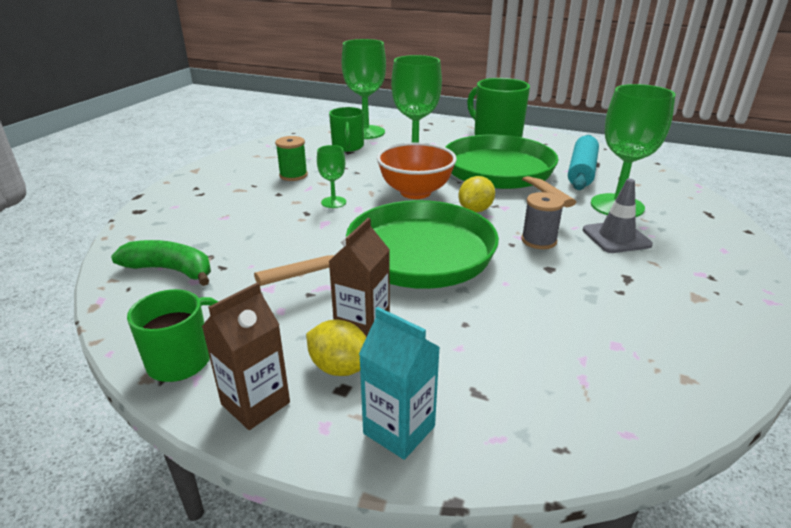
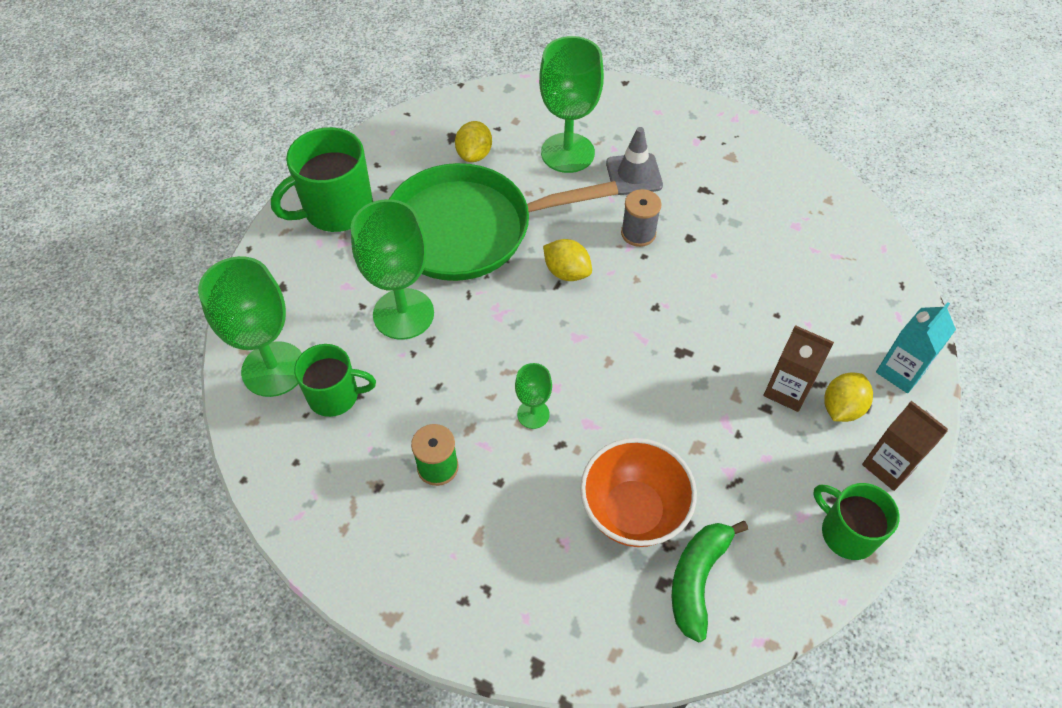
camera: 85 degrees left, 25 degrees up
green pan [254,200,499,289] -> none
orange bowl [377,143,457,199] -> orange bowl moved to [580,438,697,547]
turquoise rolling pin [568,135,599,190] -> yellow lemon [455,121,492,162]

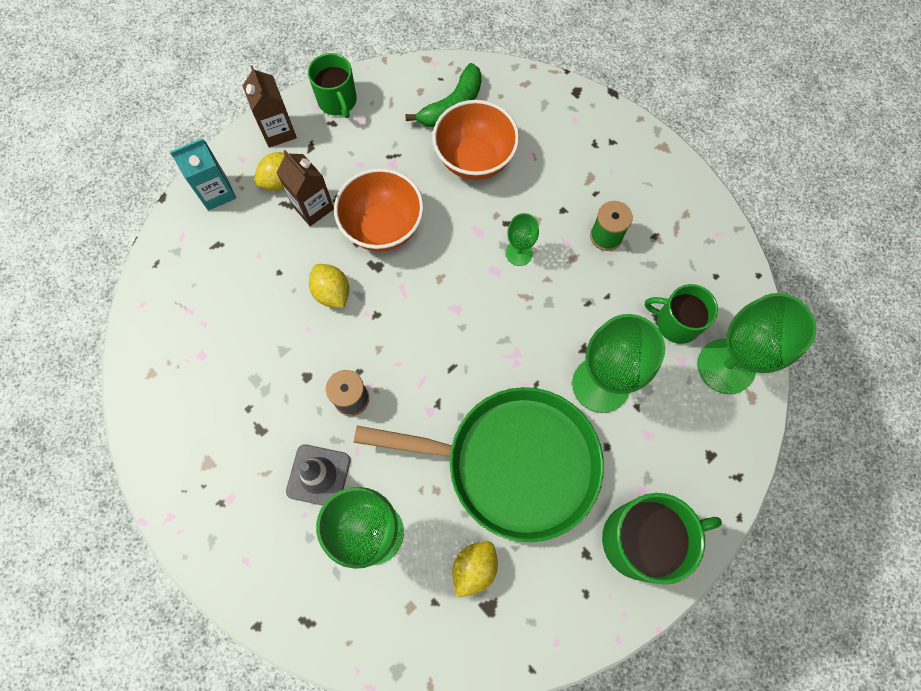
camera: 160 degrees left, 15 degrees up
yellow lemon [543,239,592,281] -> yellow lemon moved to [309,264,349,308]
none -> orange bowl [334,168,424,252]

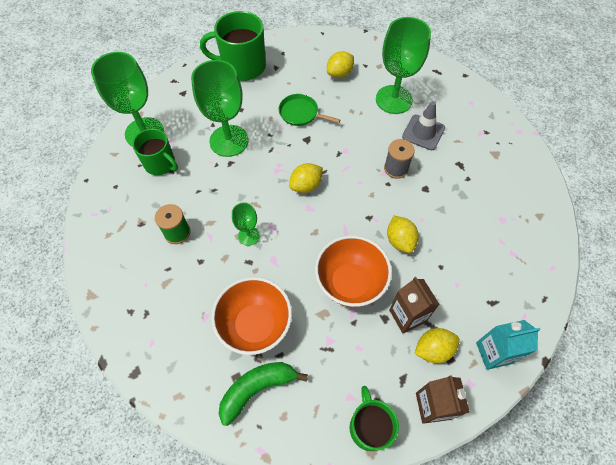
camera: 165 degrees left, 10 degrees down
green pan [354,387,604,542] -> green pan [279,94,340,126], size x0.42
none -> yellow lemon [289,163,323,193]

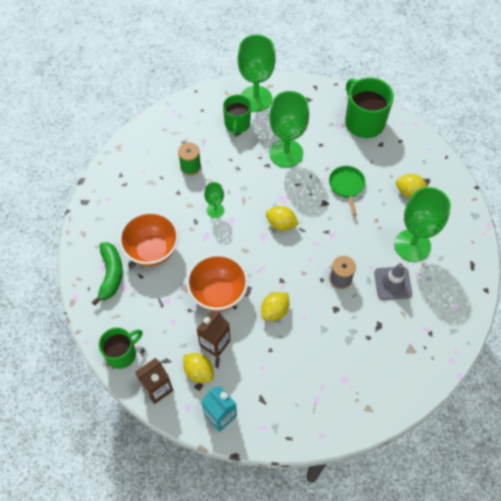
camera: 60 degrees right, 0 degrees up
green banana [219,362,308,426] -> green banana turned 60 degrees clockwise [92,242,123,305]

